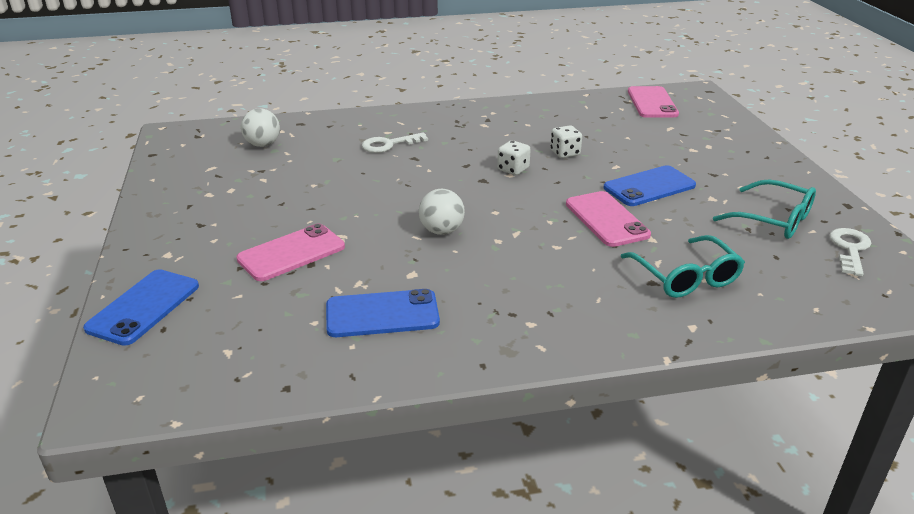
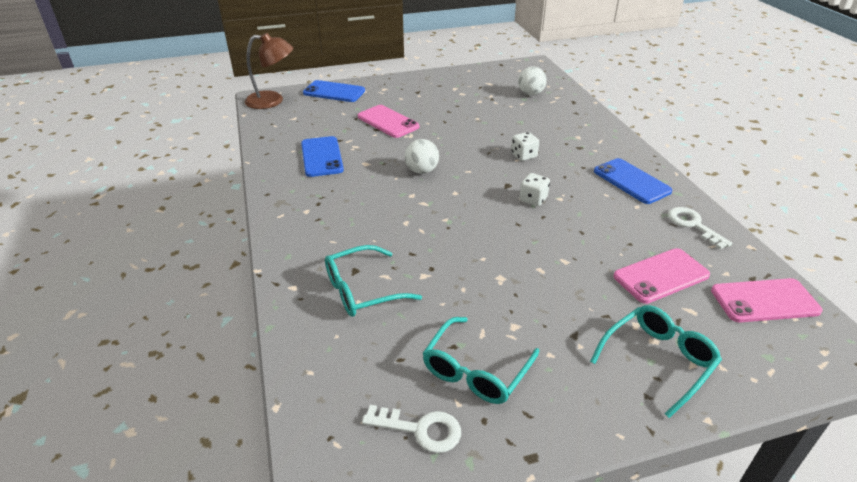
camera: 85 degrees right, 5 degrees up
white key [362,132,428,153] -> white key moved to [668,207,733,249]
white dice [550,125,582,158] -> white dice moved to [511,132,539,161]
pink phone [566,191,651,247] -> pink phone moved to [613,248,710,304]
blue phone [603,165,696,206] -> blue phone moved to [594,158,672,204]
none -> brown lamp [245,33,293,109]
none -> turquoise glasses [590,305,722,418]

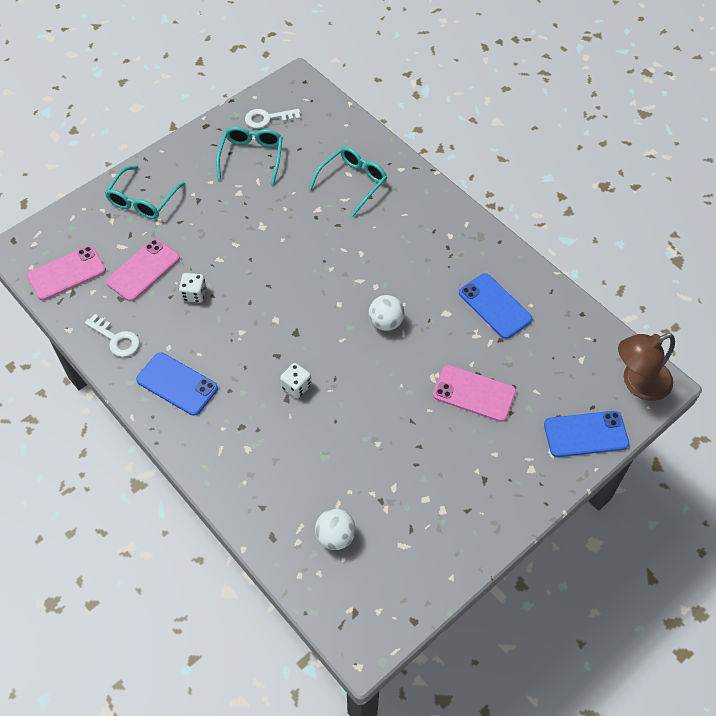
camera: 155 degrees right, 20 degrees up
white dice [519,173,550,206] -> white dice moved to [179,273,206,303]

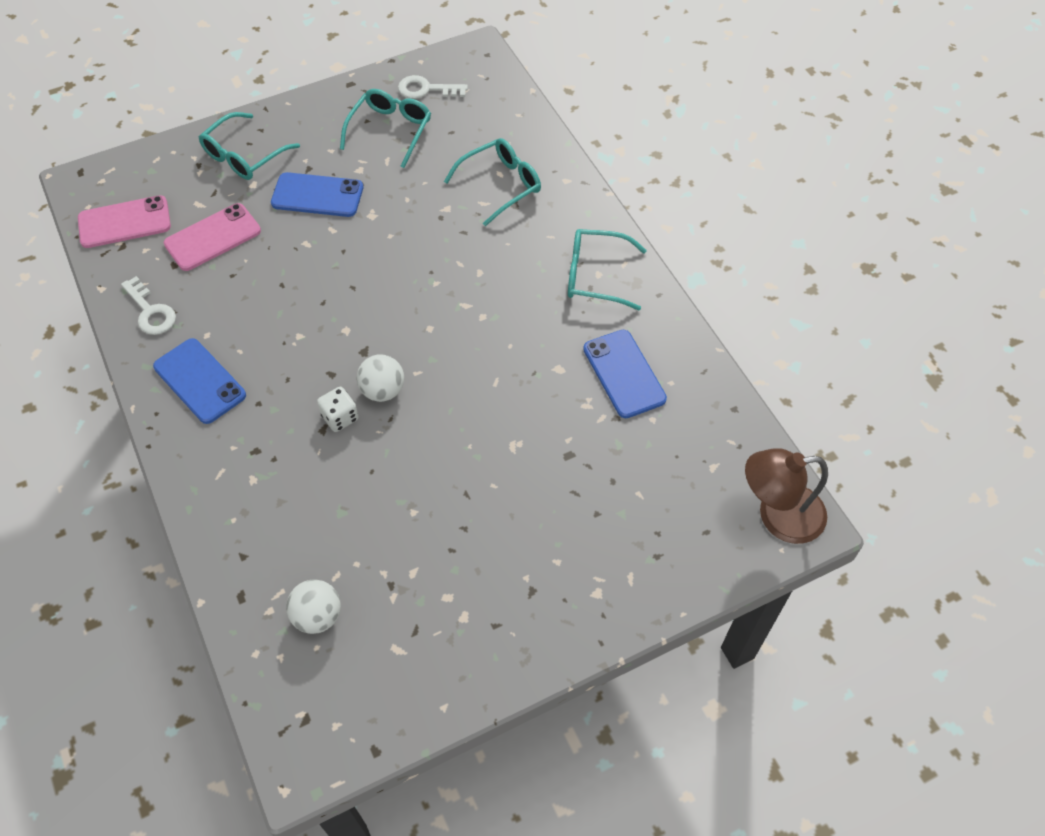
camera: 15 degrees right, 0 degrees up
white dice [179,273,206,303] -> none
white ball [369,295,405,331] -> white ball moved to [357,355,404,402]
pink phone [433,365,516,422] -> none
blue phone [544,411,629,457] -> blue phone moved to [271,172,363,217]
none -> turquoise glasses [568,229,647,311]

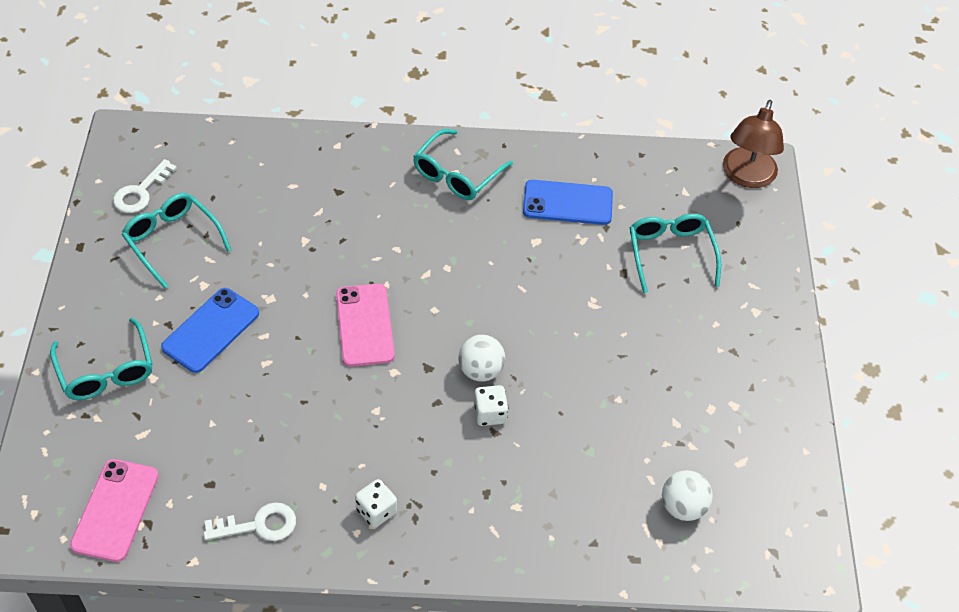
camera: 65 degrees left, 5 degrees down
blue phone [153,338,246,424] -> white dice [355,479,397,528]
pink phone [164,203,261,271] -> pink phone moved to [336,284,395,367]
turquoise glasses [444,138,541,226] -> turquoise glasses moved to [629,214,721,293]

